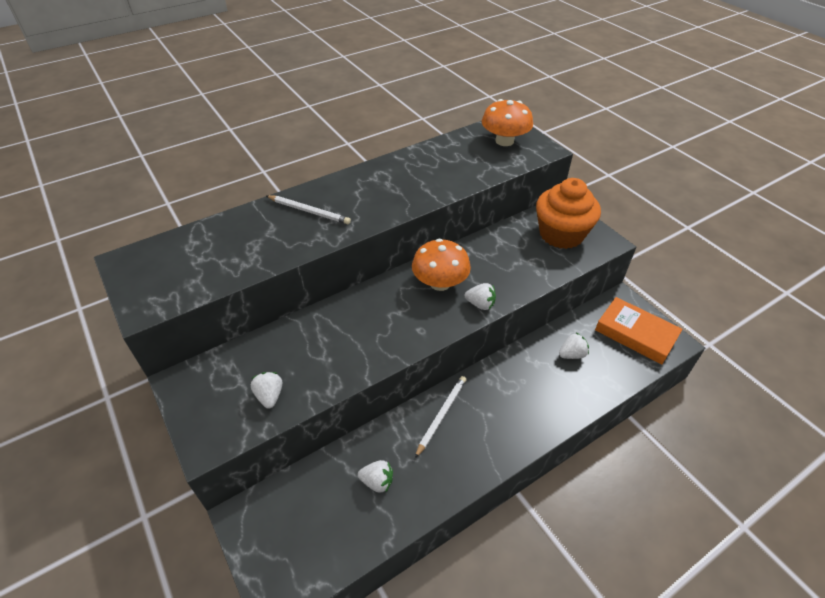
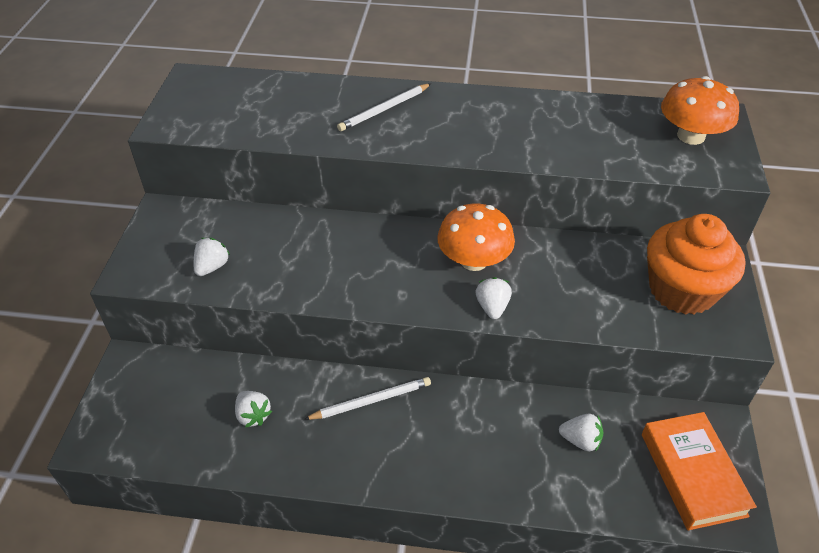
camera: 40 degrees right, 0 degrees up
white pencil [267,195,351,224] -> white pencil turned 75 degrees clockwise [337,83,431,131]
white strawberry [465,283,496,310] -> white strawberry turned 150 degrees counterclockwise [476,277,512,319]

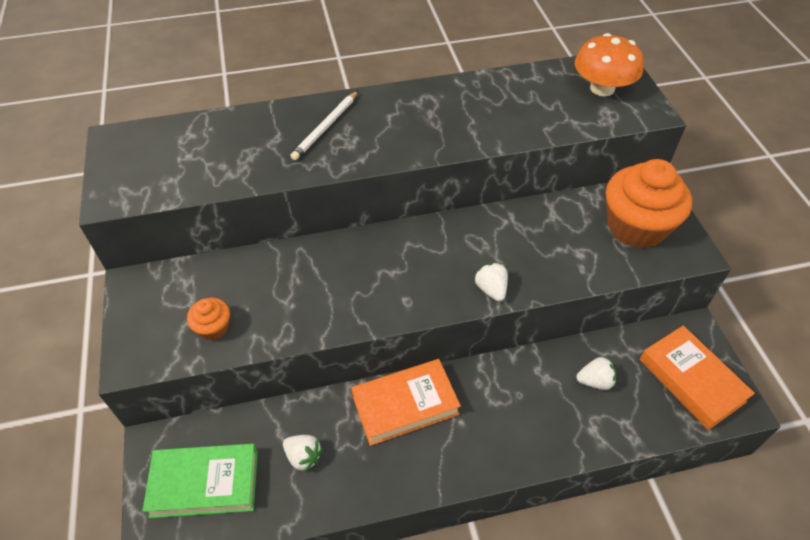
camera: 20 degrees left, 5 degrees up
white strawberry [194,238,230,276] -> orange cupcake [187,298,230,340]
white pencil [304,377,431,420] -> orange book [351,359,461,446]
orange mushroom [437,204,515,271] -> none
none -> green book [142,444,258,518]

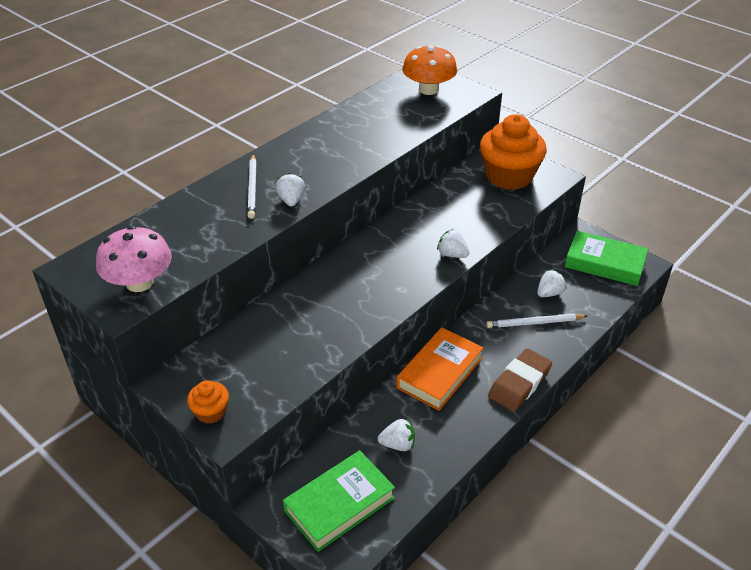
camera: 35 degrees left, 10 degrees down
orange cupcake [187,298,230,340] -> orange cupcake moved to [187,380,229,424]
orange book [640,326,755,430] -> green book [565,231,648,286]
none -> pink mushroom [96,226,172,292]
none -> white strawberry [276,173,305,206]
none -> white pencil [486,314,587,328]
none -> brown eraser [488,348,552,412]

